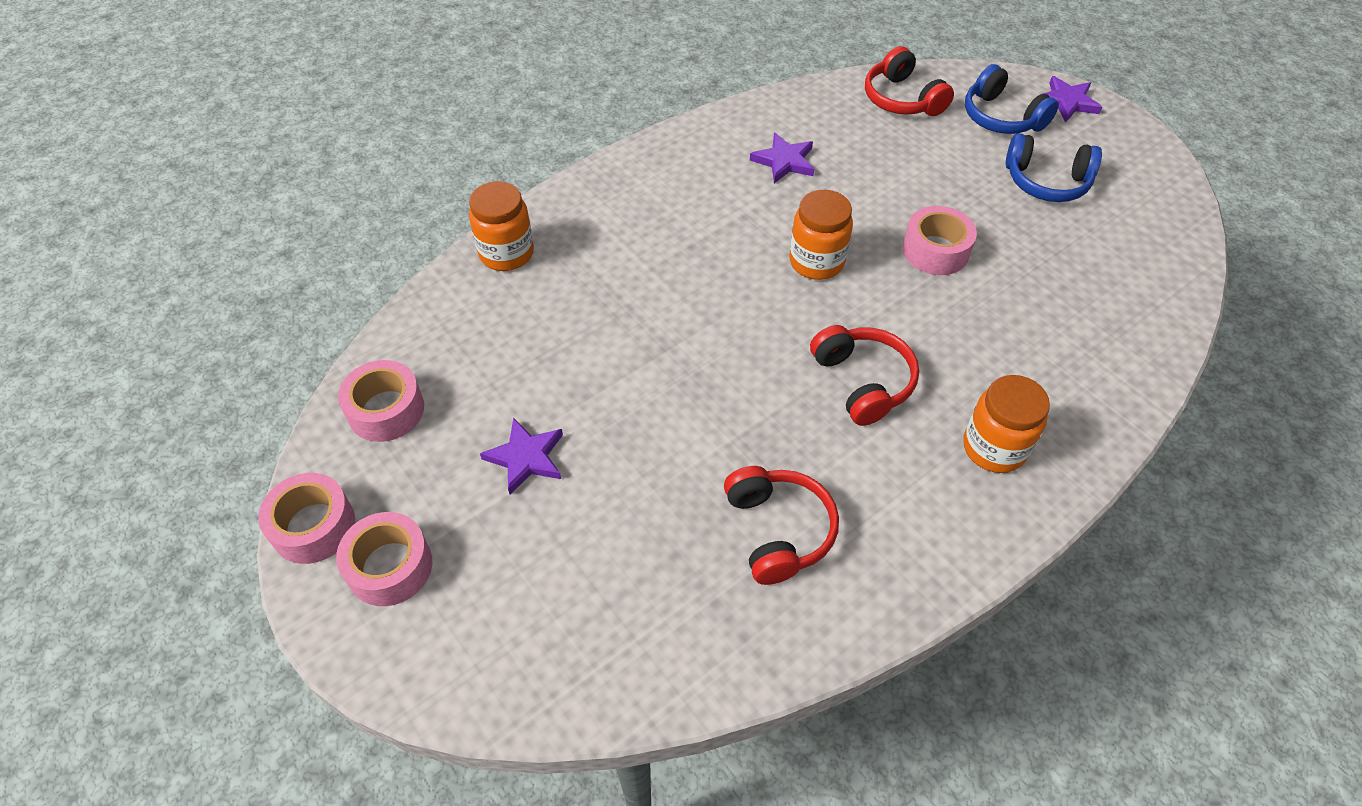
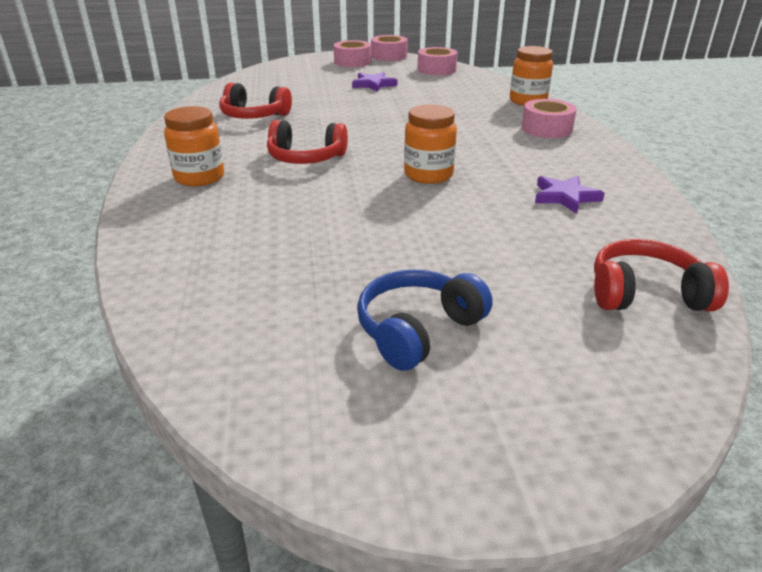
camera: 120 degrees right, 20 degrees down
pink tape [902,206,977,275] -> pink tape moved to [522,99,577,138]
blue headphones [965,64,1059,134] -> none
purple star [1038,76,1102,123] -> none

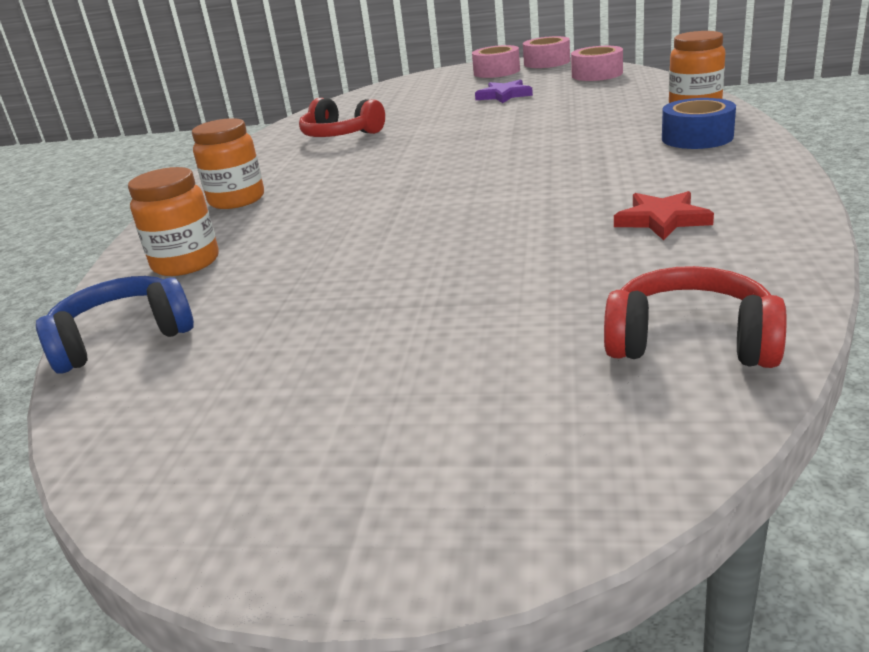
camera: 20 degrees right, 5 degrees down
red headphones [267,120,348,164] -> none
blue headphones [357,270,493,371] -> blue headphones moved to [36,276,194,374]
orange jar [404,104,457,184] -> orange jar moved to [128,167,219,276]
pink tape [522,99,577,138] -> blue tape [662,98,736,149]
purple star [535,175,605,214] -> red star [614,191,714,240]

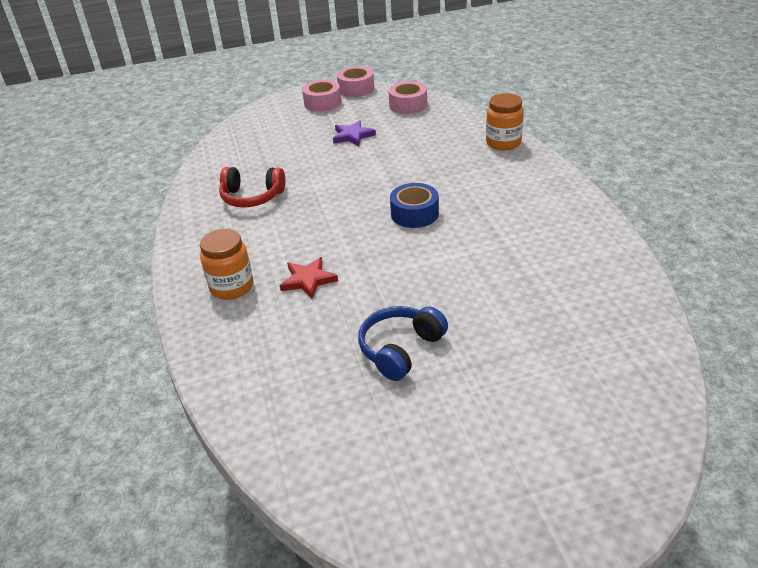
camera: 25 degrees left, 10 degrees up
blue headphones [36,276,194,374] -> blue headphones moved to [358,306,448,381]
orange jar [128,167,219,276] -> none
red headphones [604,266,787,368] -> none
red star [614,191,714,240] -> red star moved to [280,257,338,299]
blue tape [662,98,736,149] -> blue tape moved to [390,183,439,228]

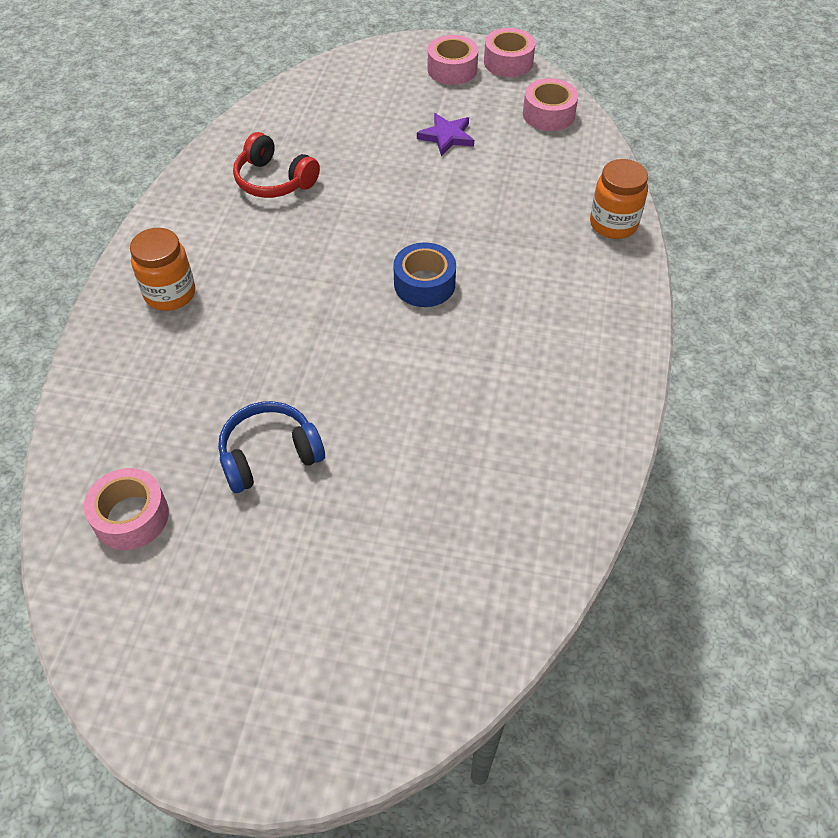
camera: 25 degrees right, 15 degrees up
red star [280,257,338,299] -> none
none -> pink tape [84,468,169,550]

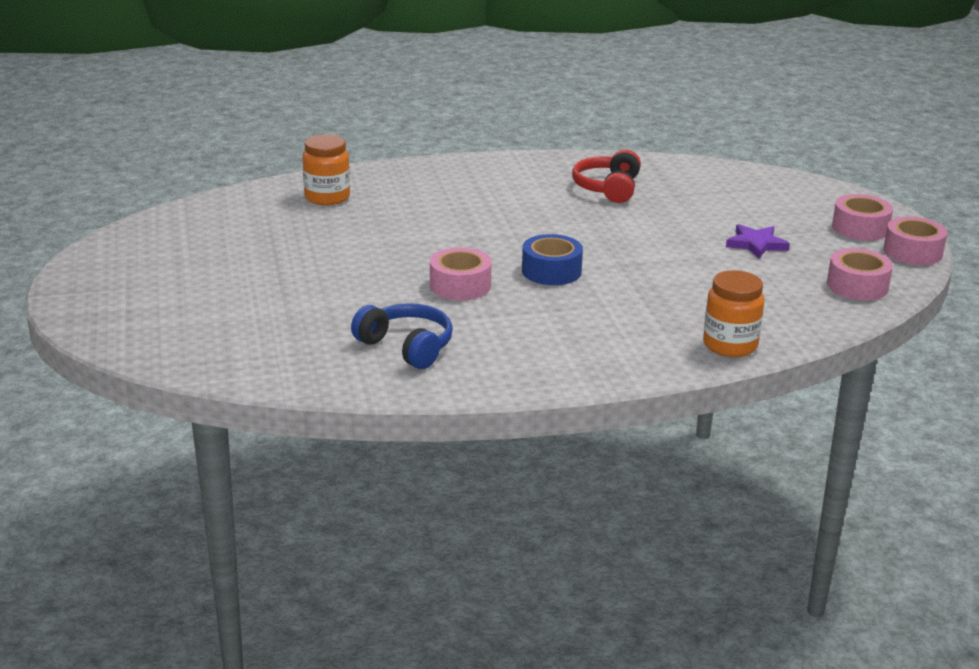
camera: 65 degrees right, 25 degrees down
pink tape [84,468,169,550] -> pink tape moved to [430,248,491,300]
orange jar [130,228,195,311] -> orange jar moved to [303,135,350,205]
blue headphones [218,401,325,493] -> blue headphones moved to [351,303,453,369]

